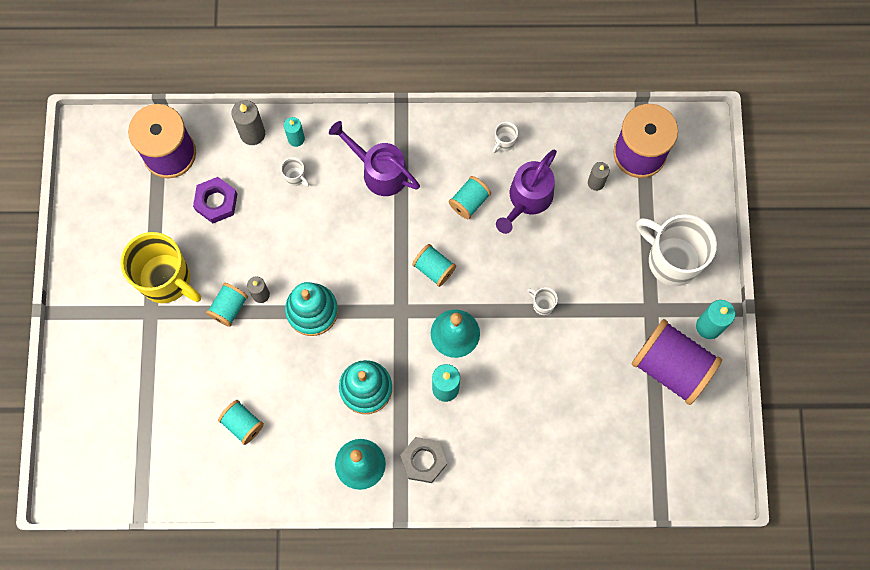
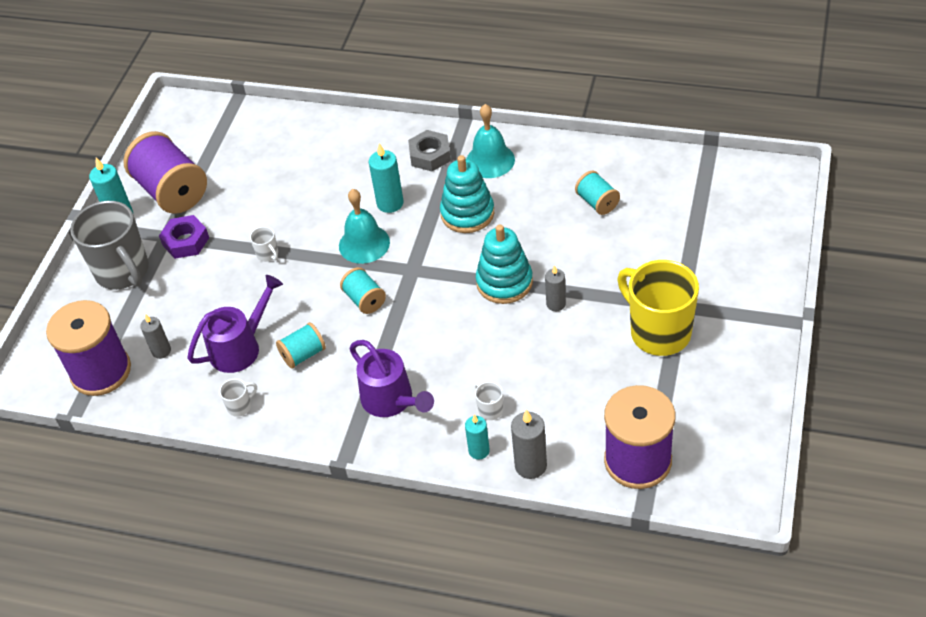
camera: 160 degrees left, 25 degrees down
purple nut [193,177,237,223] -> purple nut moved to [159,215,209,259]
turquoise spool [206,283,248,327] -> none
white mug [636,215,717,286] -> grey mug [70,201,149,290]

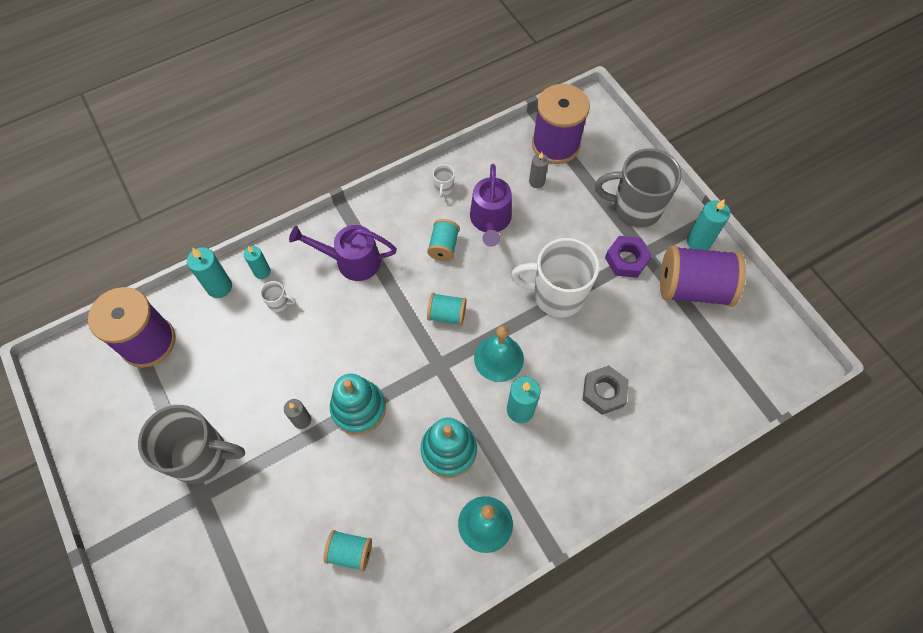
camera: 130 degrees right, 15 degrees up
white mug [250,226,278,262] -> white mug [511,238,599,317], size x2.49
grey nut [408,130,451,172] -> grey nut moved to [582,365,629,415]
grey candle [511,409,547,479] -> turquoise candle [187,247,232,298]
yellow mug [617,260,699,356] -> grey mug [138,405,245,484]

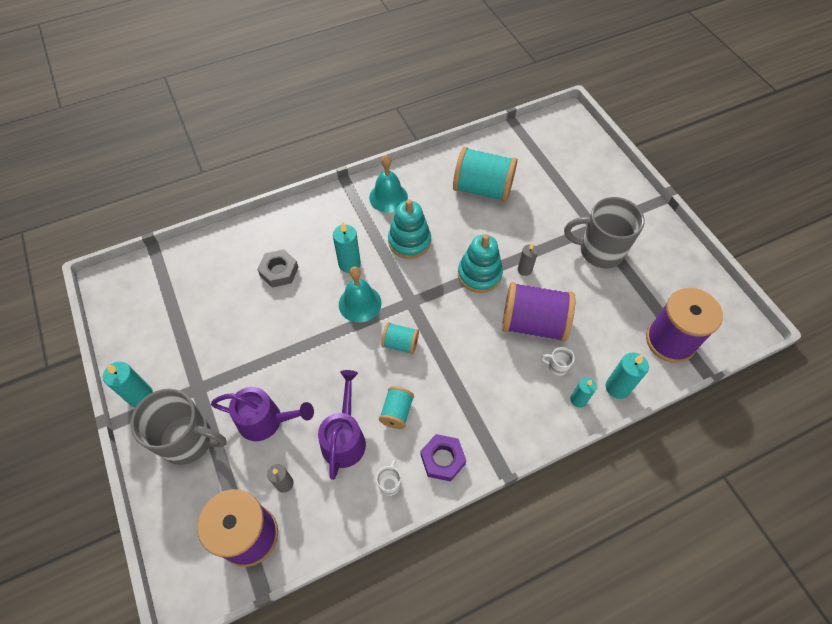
camera: 175 degrees left, 5 degrees down
purple watering can [289,225,397,281] -> purple watering can moved to [211,387,314,441]
turquoise spool [324,530,372,572] -> turquoise spool [453,147,517,202], size x1.96
white mug [511,238,599,317] -> none
purple nut [605,236,652,278] -> purple nut moved to [421,434,466,482]
purple spool [660,245,746,307] -> purple spool moved to [502,282,575,342]

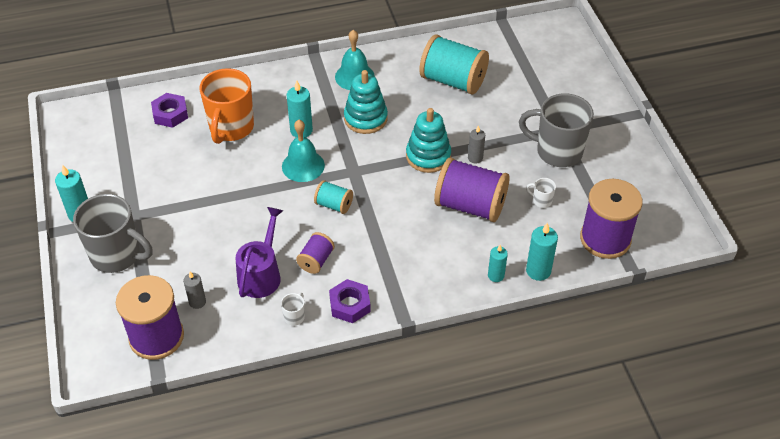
camera: 10 degrees right, 10 degrees down
purple watering can [211,387,314,441] -> none
grey nut [257,249,299,288] -> orange mug [200,68,254,144]
turquoise spool [379,386,414,429] -> purple spool [296,232,335,274]
white mug [541,347,575,376] -> white mug moved to [526,178,556,208]
none -> purple nut [151,93,188,128]

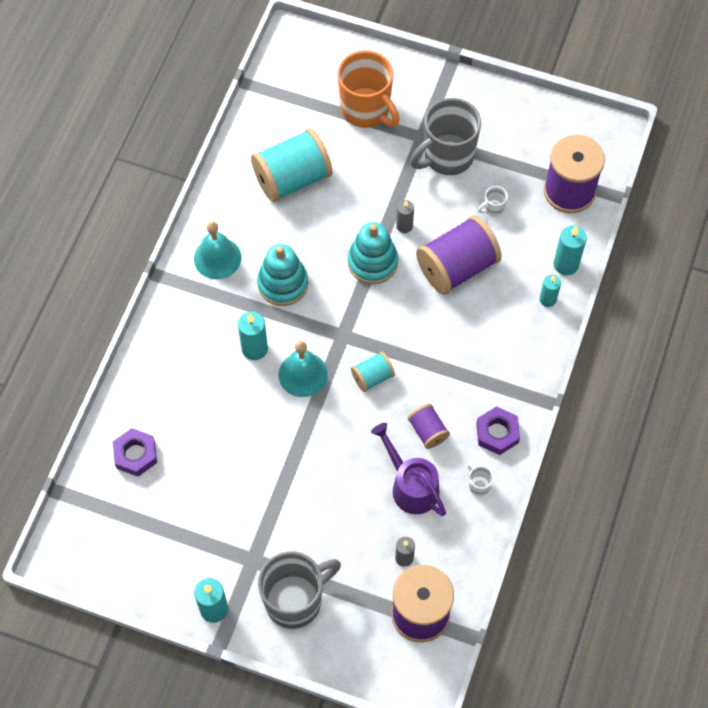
camera: 55 degrees left, 15 degrees up
orange mug [200,68,254,144] -> orange mug moved to [338,50,400,128]

